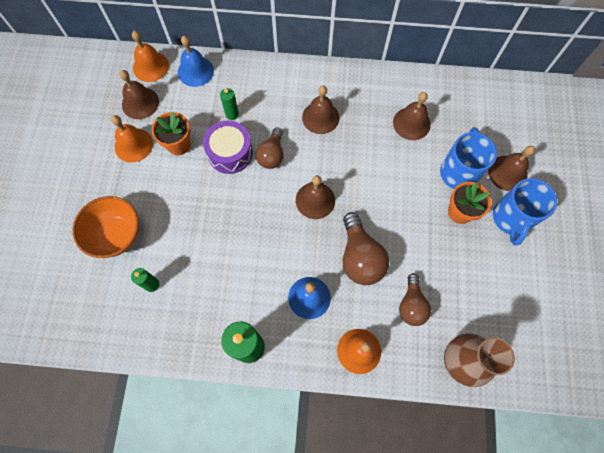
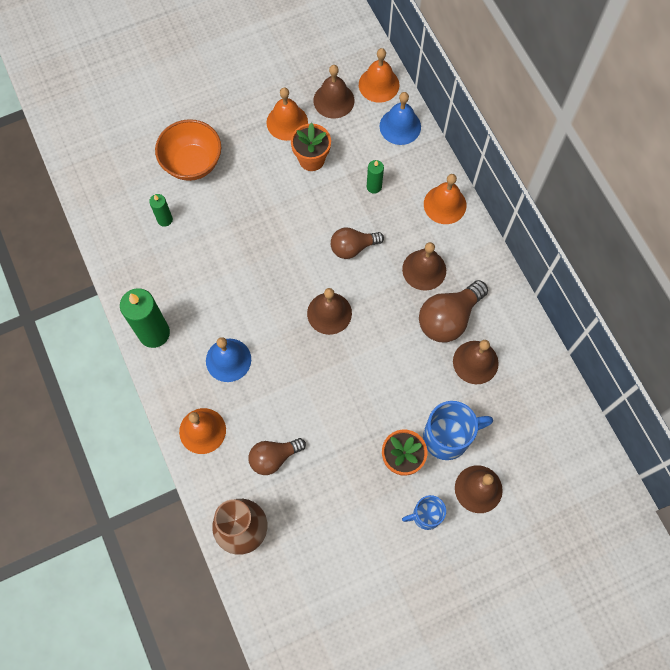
camera: 60 degrees right, 0 degrees up
purple drum [203,121,253,174] -> none
brown light bulb [343,212,389,285] -> brown light bulb moved to [419,280,488,342]
blue mug [493,178,557,246] -> blue mug [402,495,446,530], size x0.61
none -> orange bell [424,174,467,224]

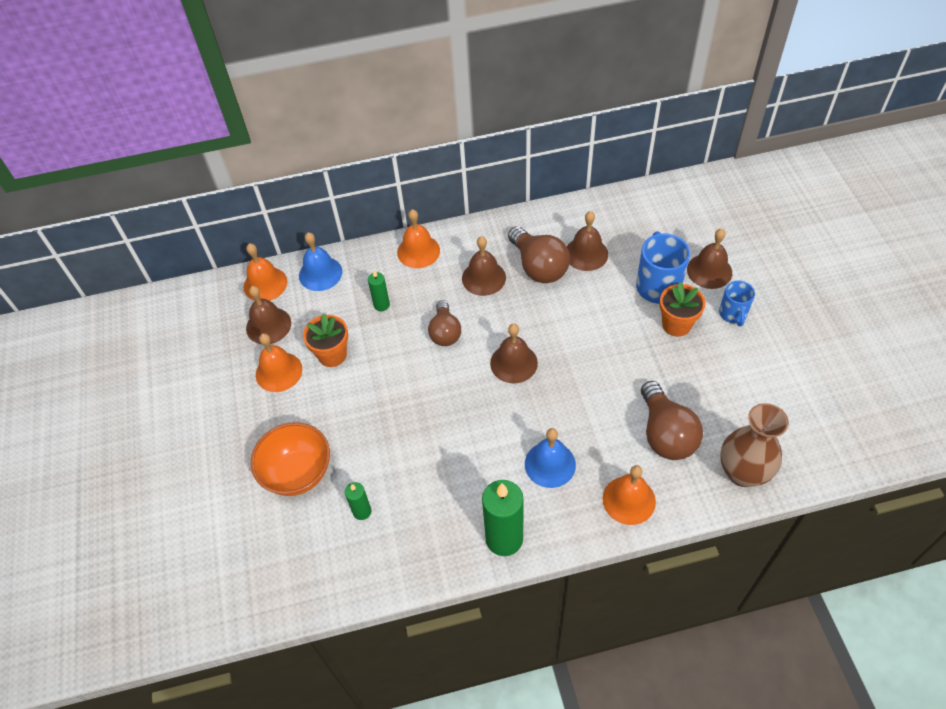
camera: 75 degrees left, 15 degrees down
brown light bulb [249,438,306,475] -> brown light bulb [641,381,703,460], size x1.50

